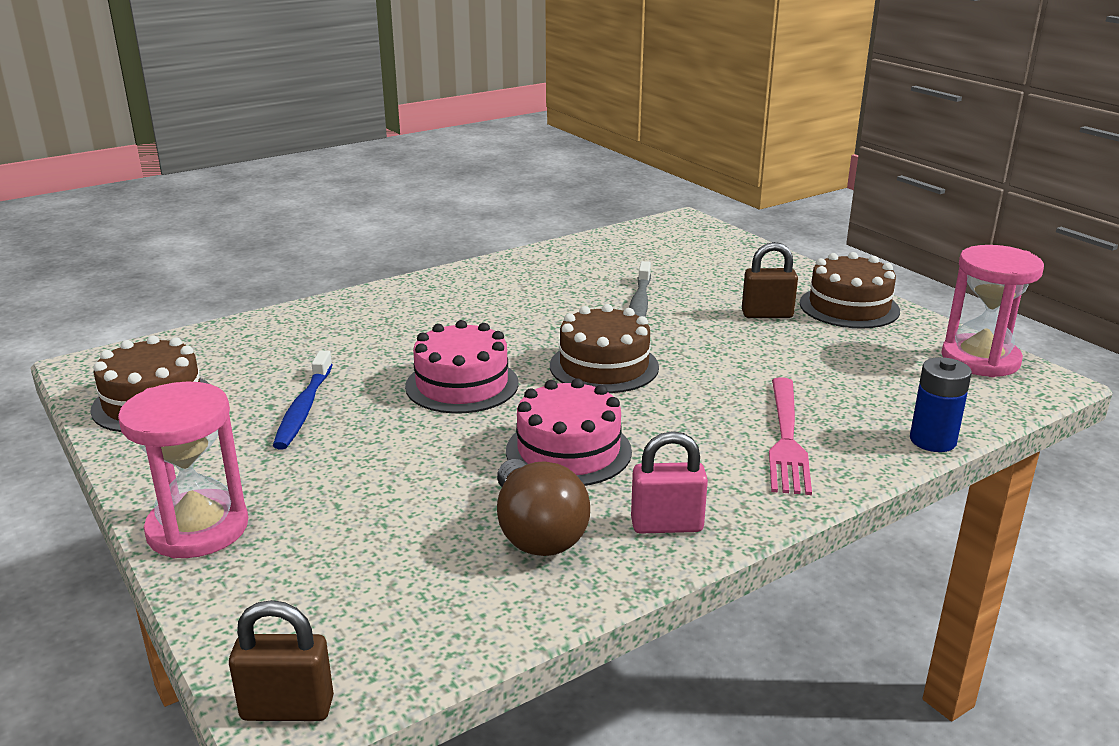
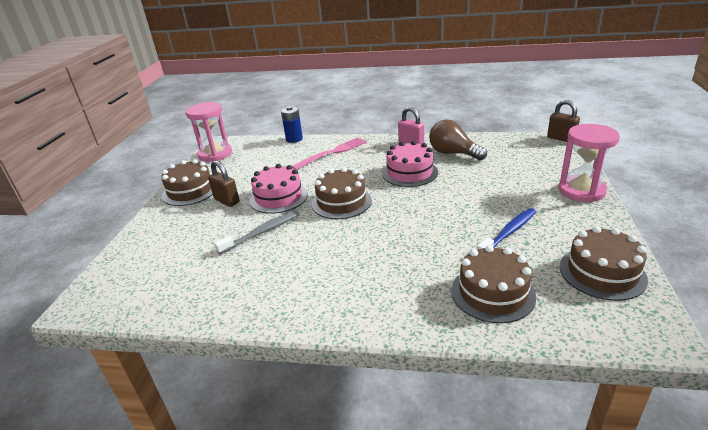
camera: 135 degrees left, 5 degrees up
pink cake [405,320,518,414] -> pink cake moved to [250,164,308,214]
brown light bulb [497,459,590,556] -> brown light bulb turned 75 degrees counterclockwise [429,120,487,161]
none -> brown cake [452,245,536,323]

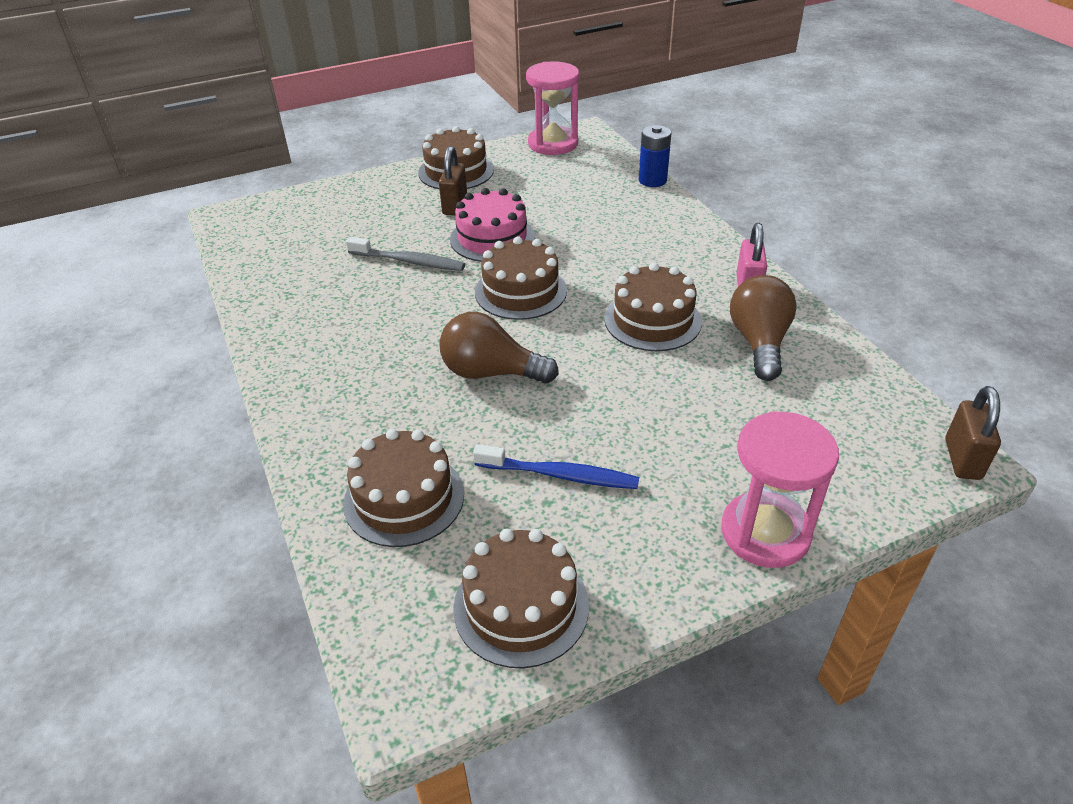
camera: 55 degrees right, 10 degrees up
pink fork [292,137,367,170] -> none
pink cake [382,141,438,187] -> brown cake [604,263,702,351]
none -> brown light bulb [439,312,559,384]

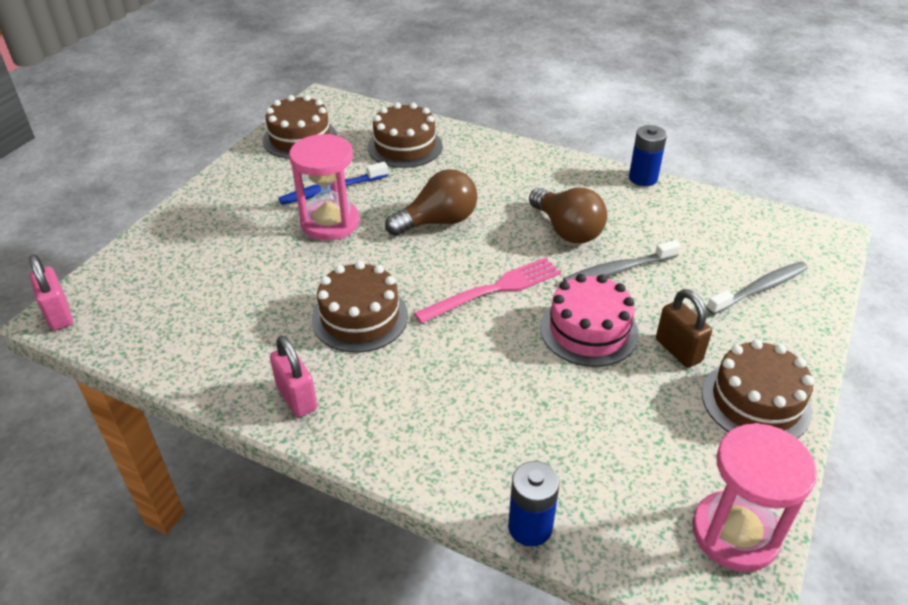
camera: 140 degrees right, 0 degrees up
brown cake [475,236,567,320] -> pink fork [414,257,561,324]
pink hourglass [721,411,839,568] -> pink hourglass moved to [289,134,360,241]
brown light bulb [730,275,797,381] -> brown light bulb moved to [529,188,607,243]
brown padlock [946,386,1001,480] -> pink padlock [29,255,73,331]
none -> blue battery [629,125,667,186]
none -> grey toothbrush [706,261,808,315]

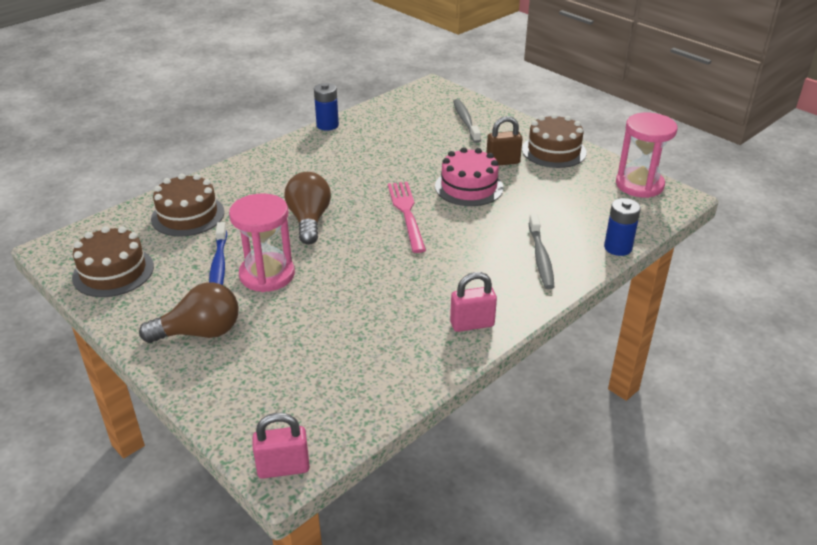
camera: 70 degrees left, 5 degrees down
brown cake [312,261,408,353] -> none
brown light bulb [529,188,607,243] -> brown light bulb moved to [139,282,238,343]
grey toothbrush [563,240,681,281] -> grey toothbrush moved to [529,214,554,289]

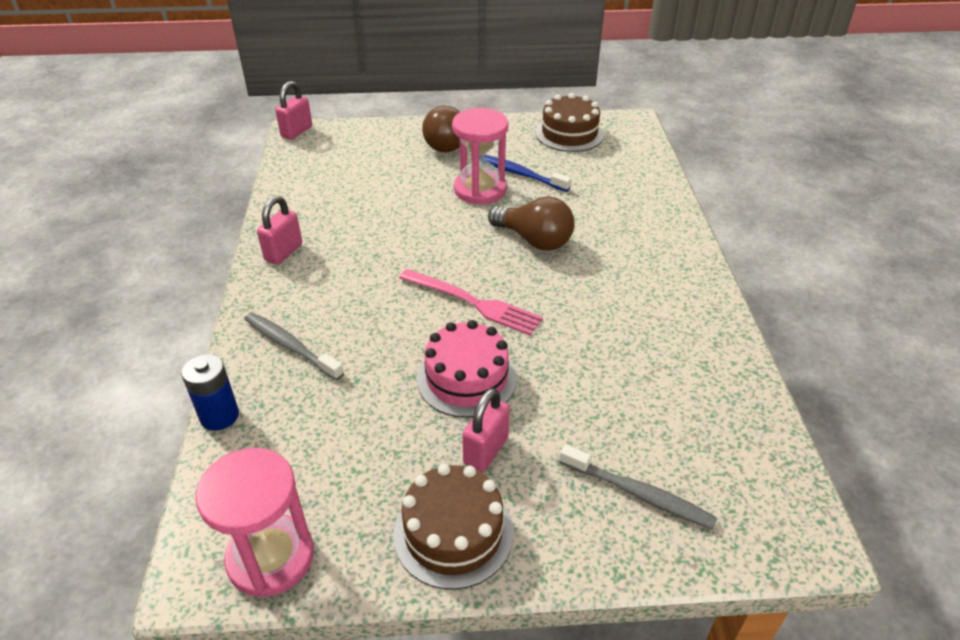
camera: 130 degrees right, 5 degrees up
brown cake [151,174,224,236] -> none
blue battery [314,83,339,131] -> none
brown padlock [487,116,523,165] -> pink padlock [462,388,510,472]

